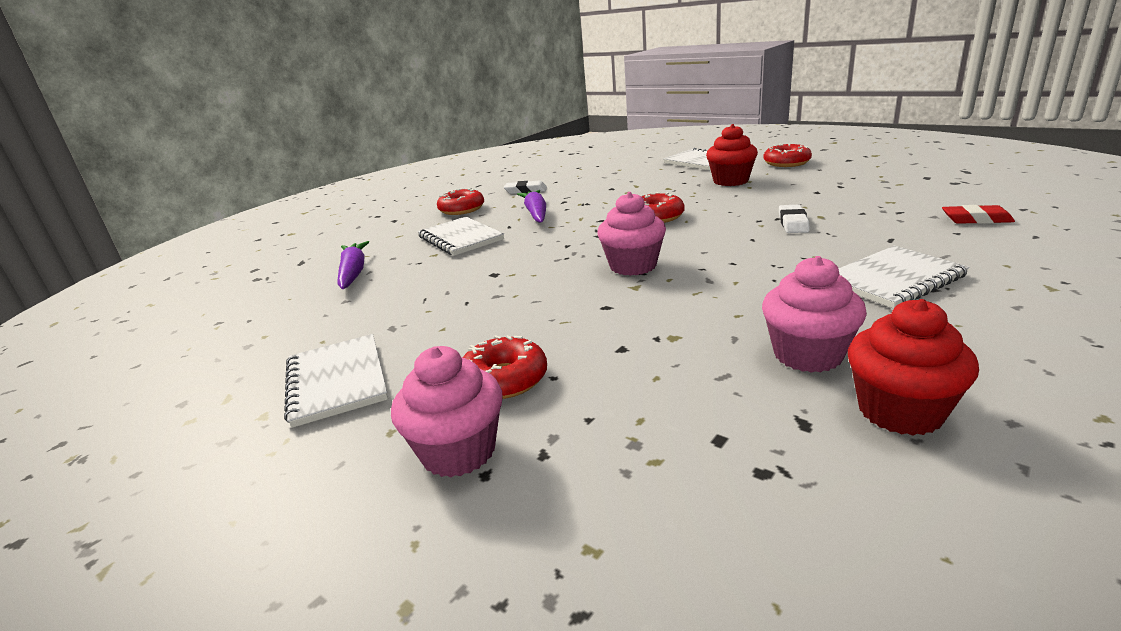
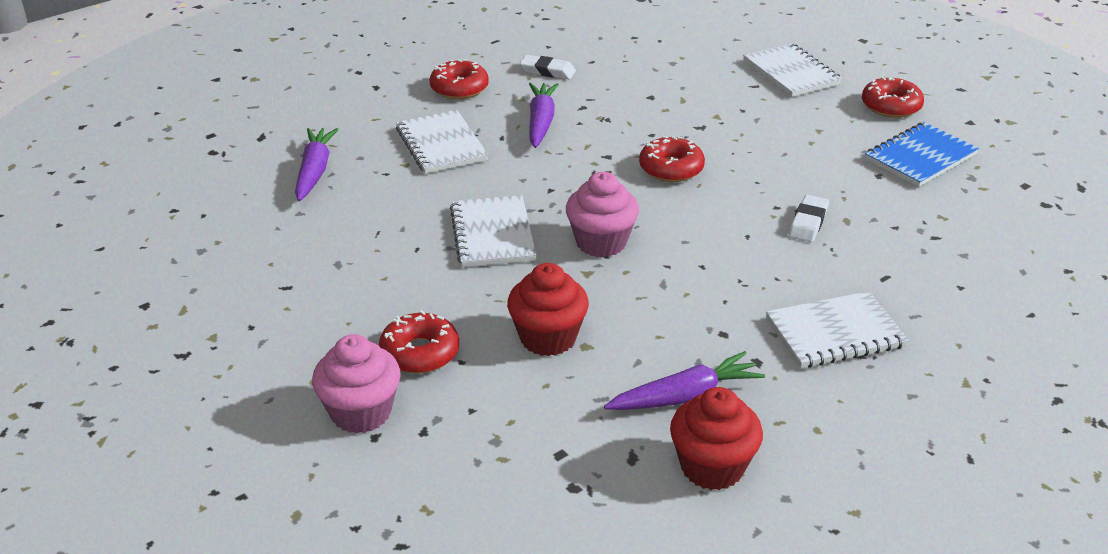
camera: 10 degrees right, 10 degrees up
white notebook [284,334,388,428] -> white notebook moved to [450,195,536,267]
red cupcake [706,124,758,186] -> red cupcake moved to [507,263,589,356]
pink cupcake [762,256,867,373] -> purple carrot [604,351,765,410]
red eraser [942,205,1015,224] -> none
none -> blue notebook [865,122,979,187]

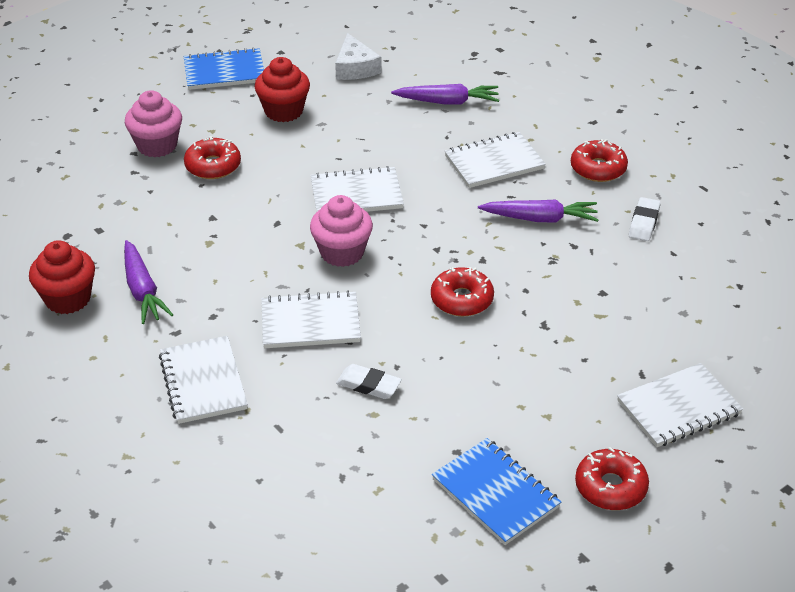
camera: 90 degrees right, 5 degrees up
red cupcake [507,263,589,356] -> red cupcake moved to [255,57,310,122]
none -> blue notebook [184,47,264,90]
none -> white notebook [261,290,361,348]
none -> white cheese [335,33,382,80]

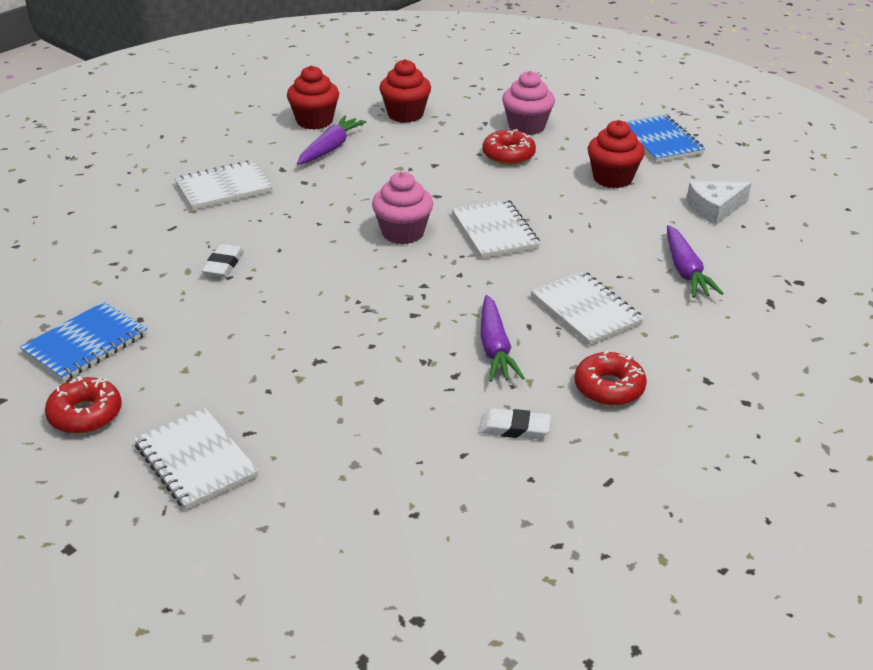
camera: 80 degrees right, 5 degrees down
purple carrot [124,240,173,324] -> purple carrot turned 150 degrees clockwise [297,116,366,165]
white notebook [261,290,361,348] -> none
red donut [431,267,494,316] -> none
none -> red cupcake [379,59,431,123]

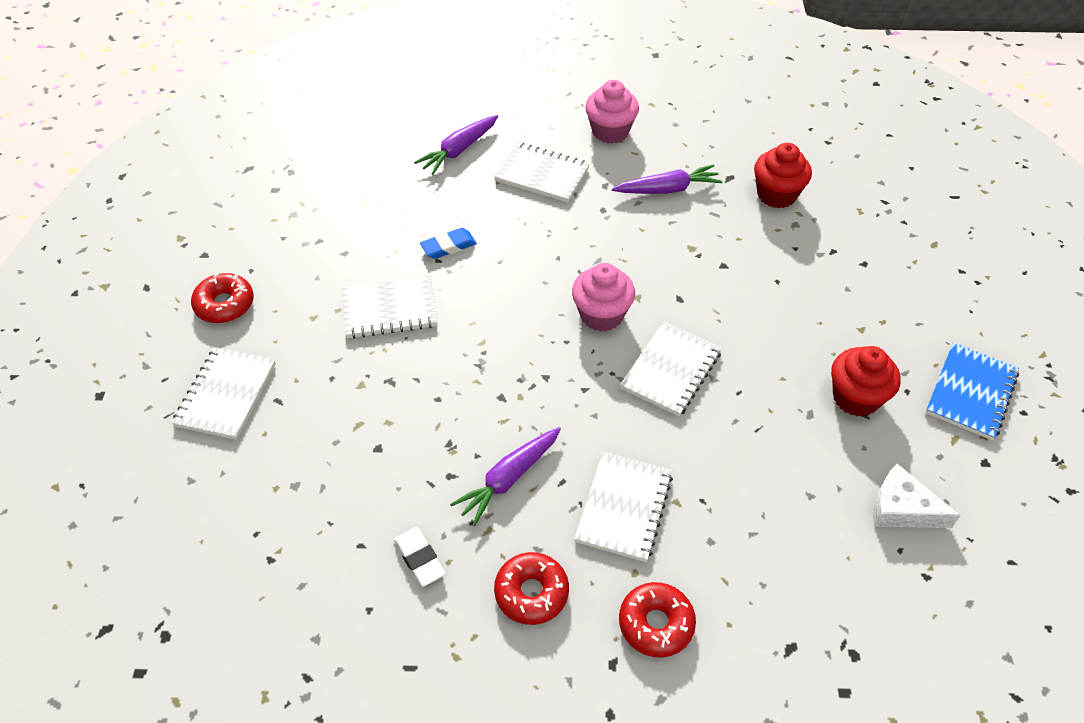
camera: 50 degrees right, 15 degrees up
blue notebook [20,301,147,382] -> none
white eraser [202,244,244,277] -> blue eraser [420,228,477,259]
red cupcake [287,65,339,130] -> none
red donut [482,129,536,165] -> red donut moved to [619,582,696,657]
pink cupcake [502,71,555,135] -> pink cupcake moved to [585,80,639,144]
purple carrot [667,225,724,298] -> purple carrot moved to [414,115,498,175]
none -> white notebook [342,276,438,339]

